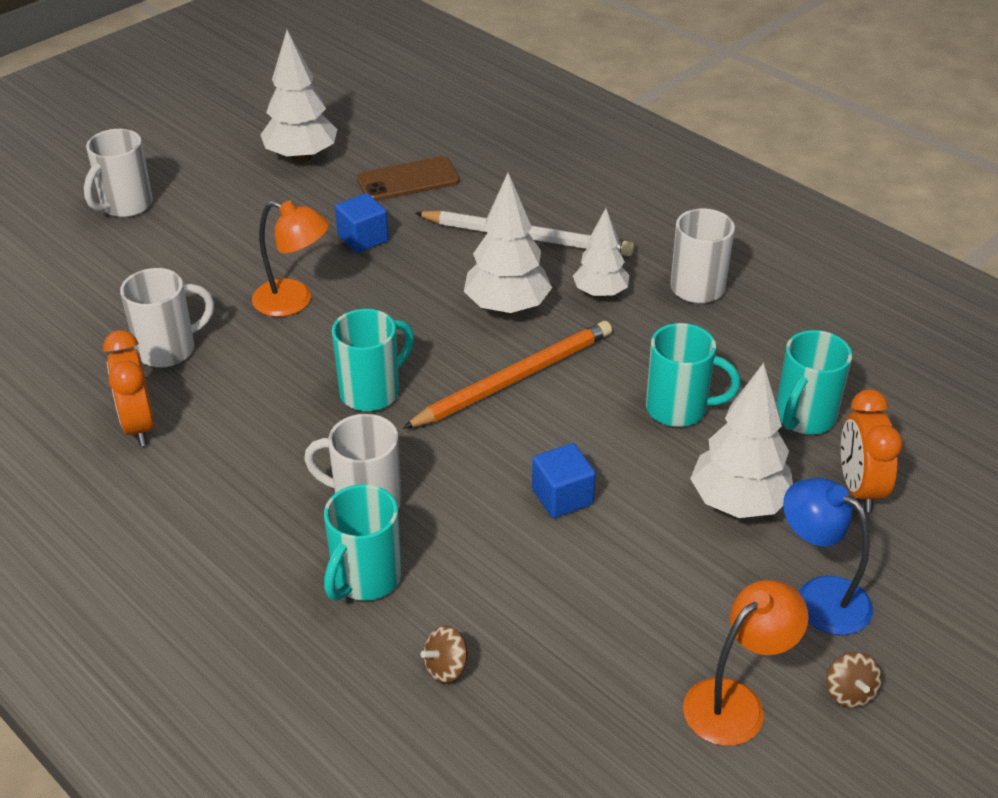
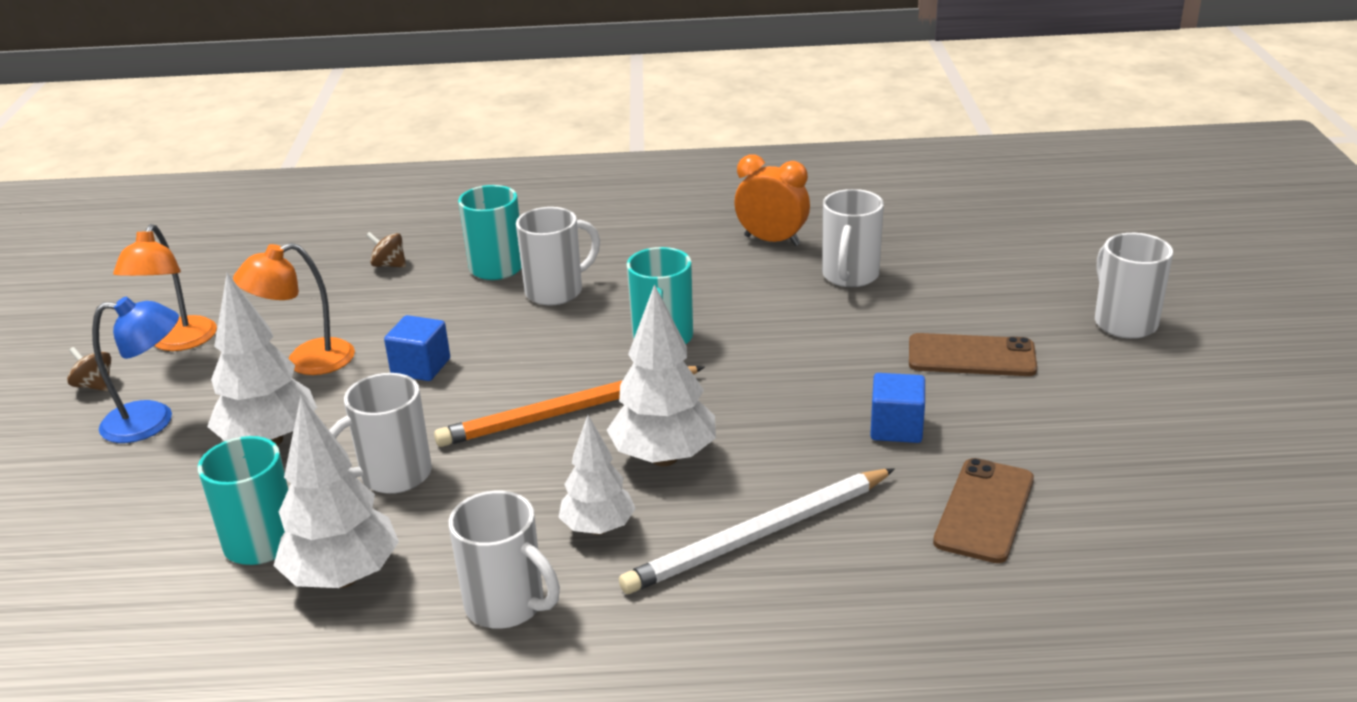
camera: 135 degrees right, 10 degrees down
orange lamp [252,200,329,317] -> orange lamp moved to [233,243,355,375]
white tree [260,30,337,163] -> white tree moved to [273,396,399,588]
orange pencil [402,321,612,429] -> orange pencil turned 60 degrees clockwise [434,366,705,447]
brown spinning top [420,625,469,683] -> brown spinning top turned 75 degrees counterclockwise [366,232,406,267]
turquoise mug [646,323,741,427] -> white mug [329,373,432,494]
orange clock [841,389,903,512] -> none
none -> brown phone [909,333,1037,376]

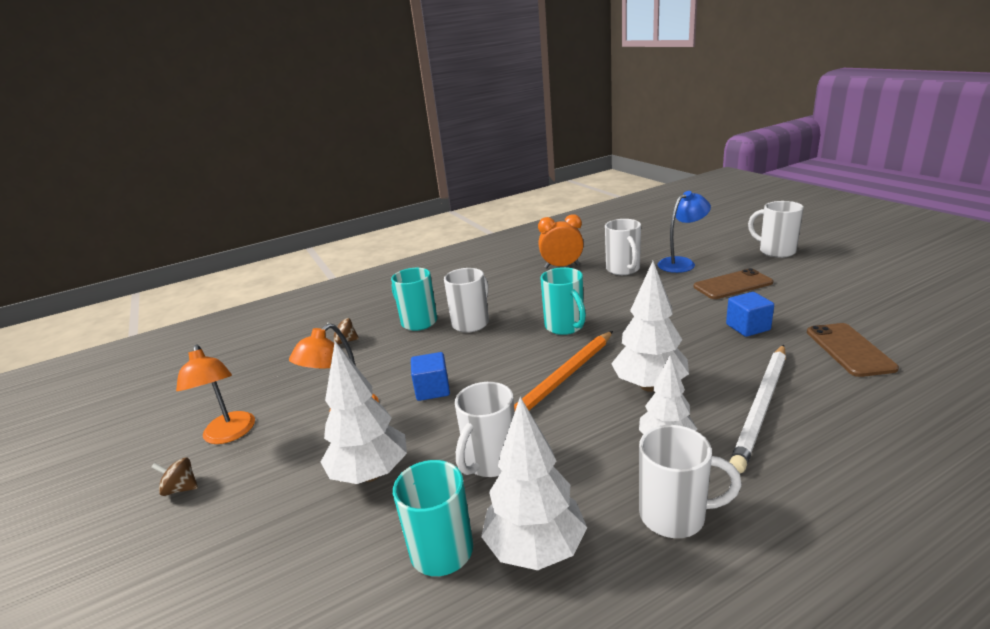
camera: 25 degrees left, 5 degrees down
blue lamp [92,297,179,443] -> blue lamp moved to [657,191,711,273]

